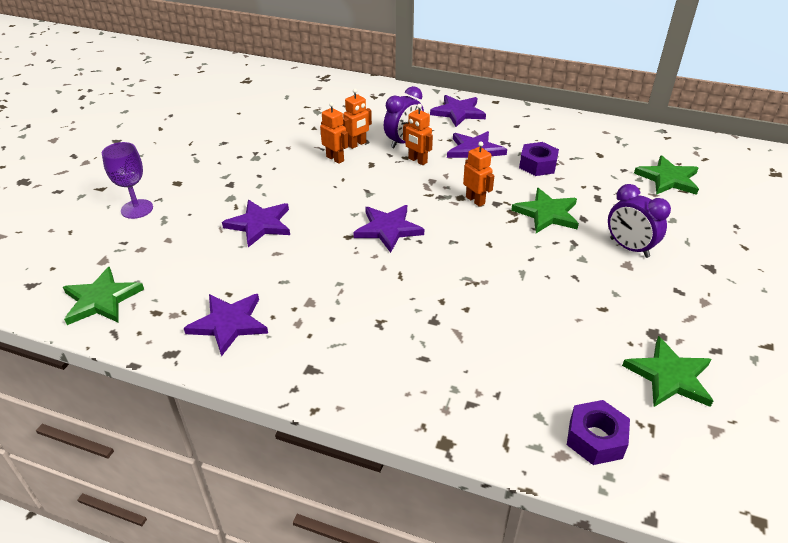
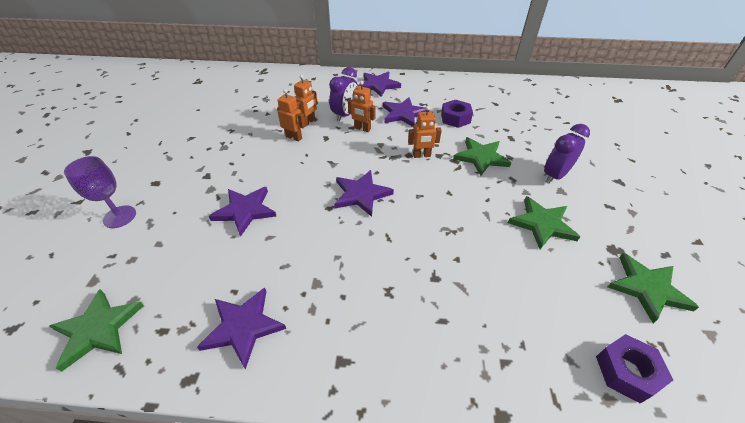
camera: 15 degrees left, 5 degrees up
orange robot [463,141,494,207] -> orange robot turned 135 degrees clockwise [408,106,442,158]
purple clock [608,184,671,258] -> purple clock turned 105 degrees clockwise [544,124,590,184]
green star [634,155,699,195] -> green star moved to [508,196,580,249]

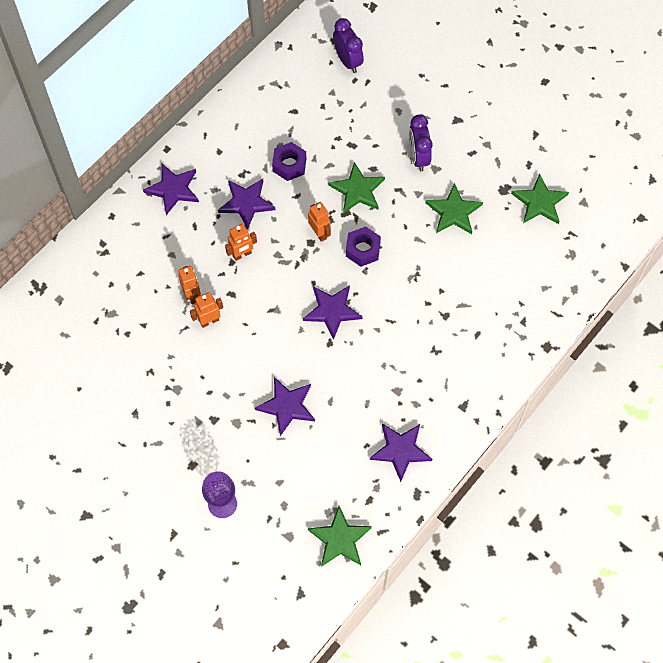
camera: 55 degrees left, 20 degrees up
purple clock [329,67,358,122] -> purple clock moved to [333,18,364,73]
orange robot [408,106,442,158] -> orange robot turned 60 degrees counterclockwise [308,202,331,242]
purple nut [596,334,673,403] -> purple nut moved to [346,227,381,267]

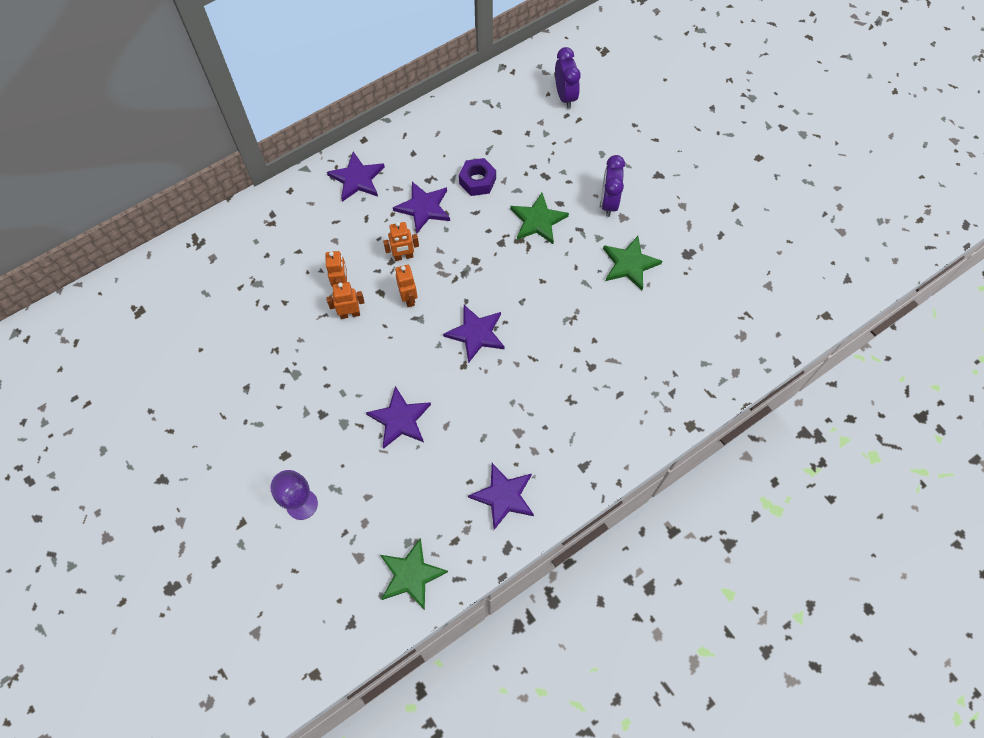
camera: 15 degrees right, 0 degrees up
orange robot [308,202,331,242] -> orange robot moved to [395,265,418,307]
purple nut [346,227,381,267] -> none
green star [511,174,569,224] -> none

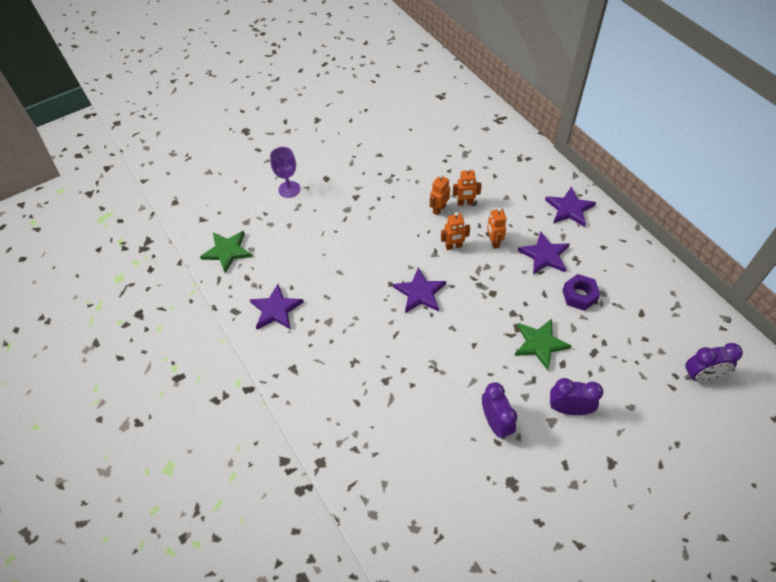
camera: 95 degrees right, 10 degrees down
orange robot [327,282,365,319] -> orange robot turned 135 degrees counterclockwise [430,174,450,215]
purple star [366,386,431,449] -> none
green star [603,236,662,290] -> purple clock [482,382,517,440]

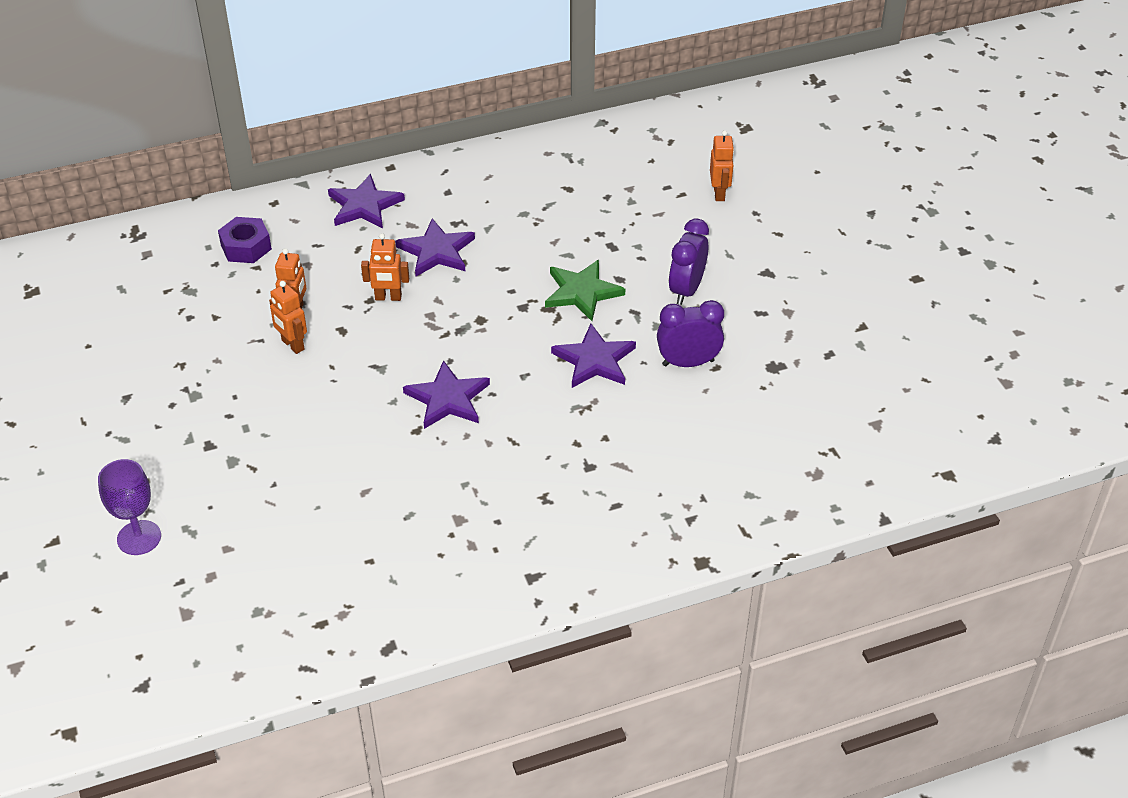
camera: 80 degrees left, 10 degrees down
green star [200,231,252,273] -> none
purple star [250,284,304,330] -> purple star moved to [551,324,636,388]
orange robot [441,212,470,250] -> orange robot moved to [710,130,734,201]
purple nut [562,274,600,311] -> purple nut moved to [218,217,272,263]
purple clock [685,343,743,381] -> none

